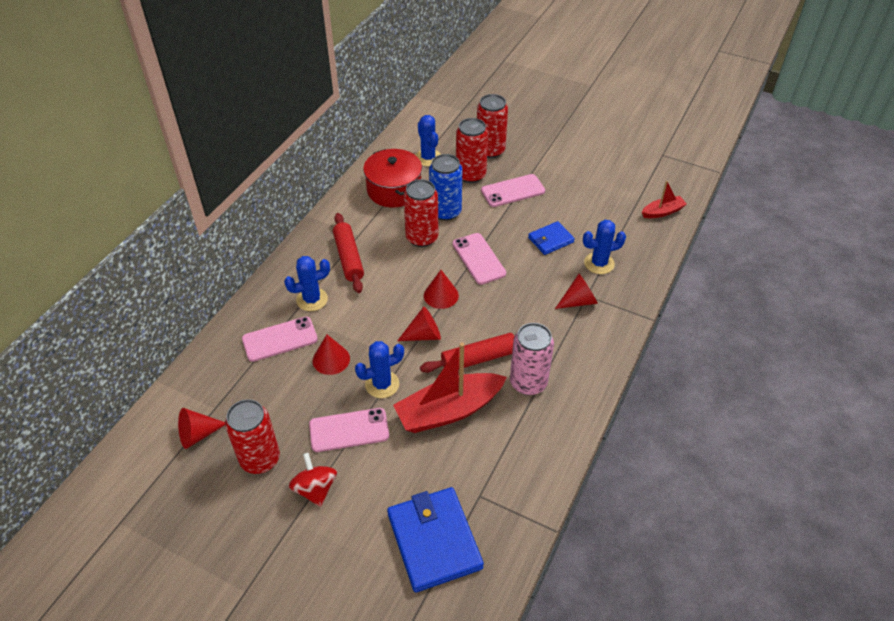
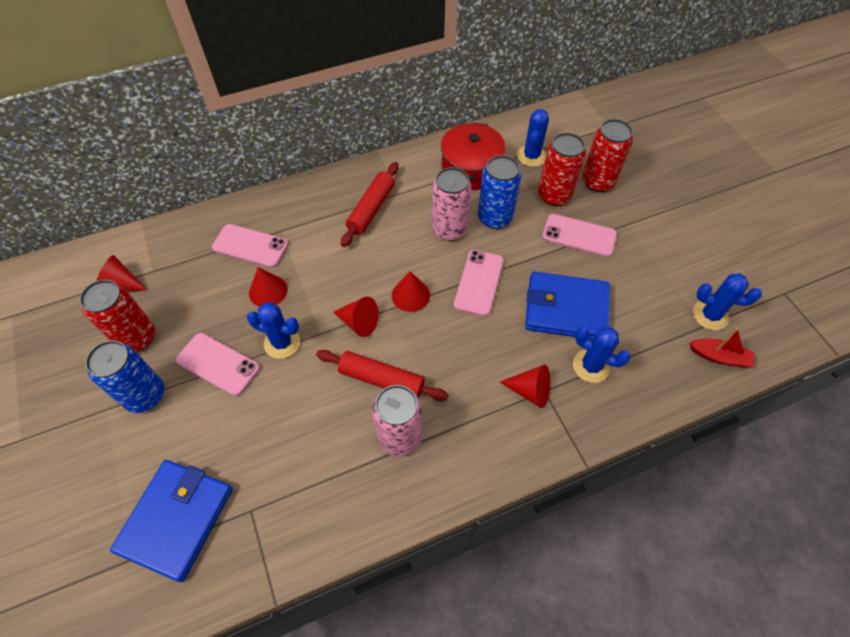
camera: 40 degrees right, 10 degrees up
blue cactus [284,256,330,311] -> blue cactus moved to [693,273,762,330]
red spinning top [288,453,337,507] -> blue can [85,340,164,413]
red boat [393,342,507,433] -> none
red can [404,179,438,247] -> pink can [432,167,472,241]
blue wallet [528,221,575,255] -> blue wallet [525,272,610,339], size x1.82

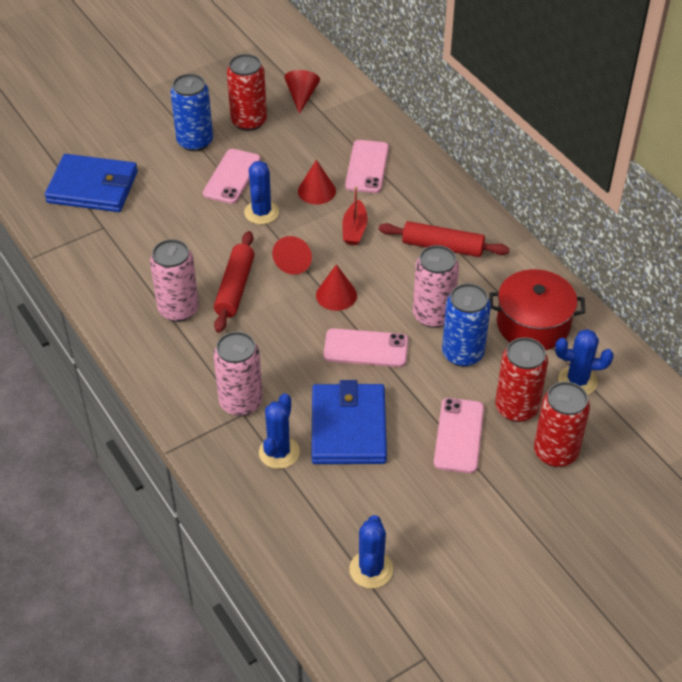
camera: 80 degrees right, 10 degrees down
red cone [500,364,550,408] -> pink can [213,332,263,416]
red boat [689,328,754,367] -> red boat moved to [342,186,367,245]

